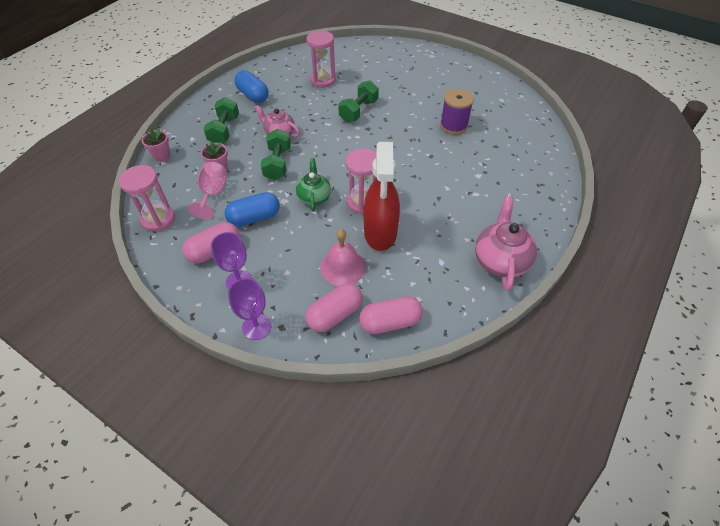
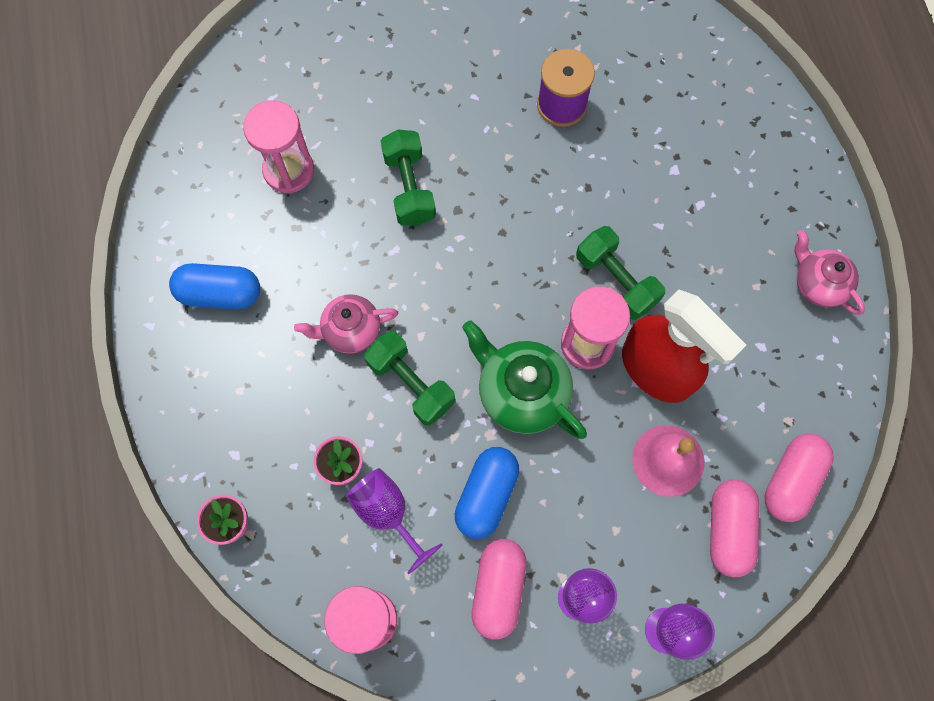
camera: 45 degrees left, 20 degrees up
pink goblet [188,162,227,219] -> purple goblet [346,468,443,574]
green dumbbell [204,97,239,143] -> green dumbbell moved to [576,226,665,320]
green teapot [296,158,331,212] -> green teapot [462,320,587,439], size x1.52
pink teapot [475,196,537,291] -> pink teapot [794,230,865,315], size x0.66

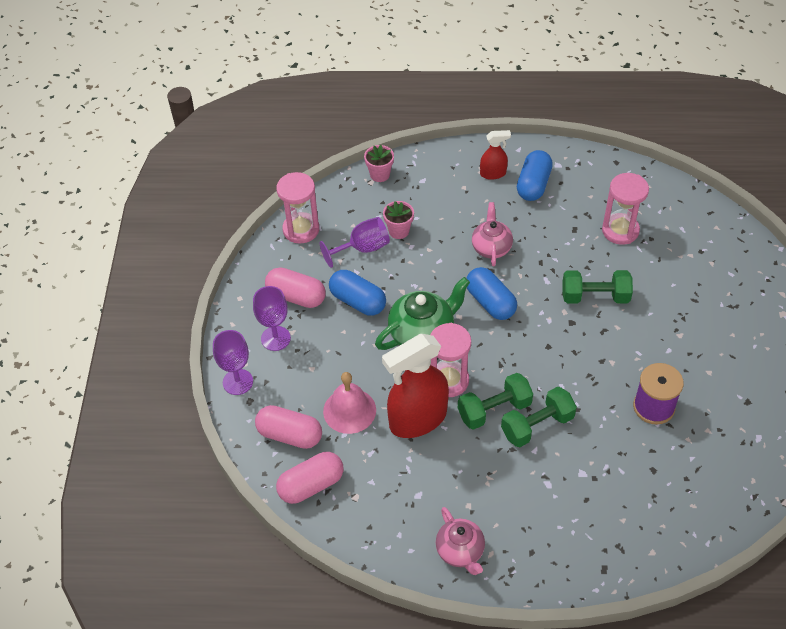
camera: 105 degrees right, 20 degrees down
green dumbbell [364,330,455,426] -> green dumbbell moved to [501,387,577,447]
pink capsule [765,433,834,522] -> pink capsule turned 75 degrees counterclockwise [276,452,344,504]
pink teapot [794,230,865,315] -> pink teapot turned 90 degrees clockwise [436,507,485,575]
none -> blue capsule [467,267,517,320]
none -> red spray bottle [480,130,511,180]

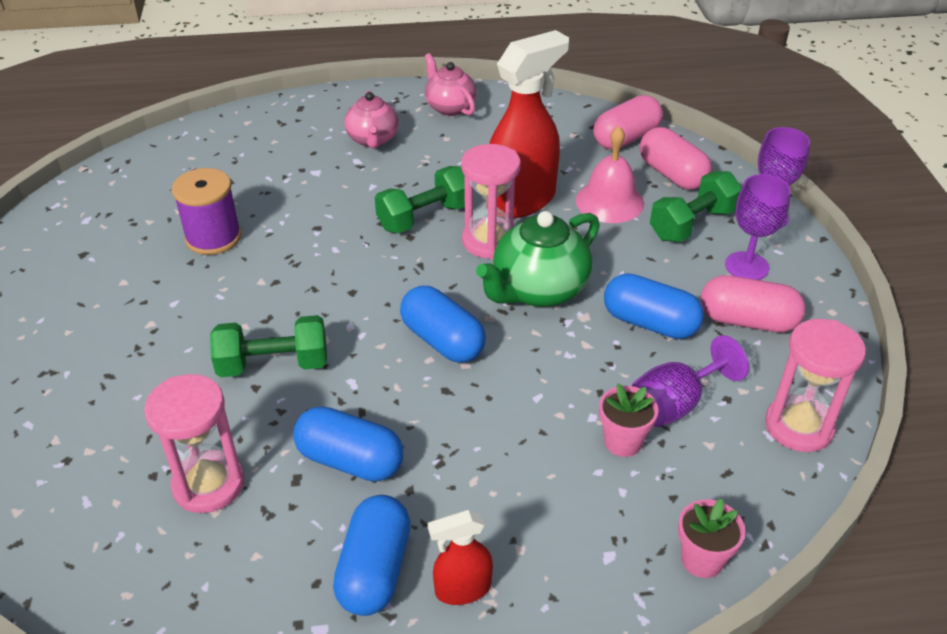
camera: 170 degrees right, 10 degrees down
pink capsule [255,405,322,449] -> pink capsule turned 45 degrees clockwise [640,127,712,190]
pink teapot [472,202,513,266] -> pink teapot moved to [344,91,399,148]
green dumbbell [501,387,577,447] -> green dumbbell moved to [650,171,742,242]
none -> blue capsule [293,406,403,482]

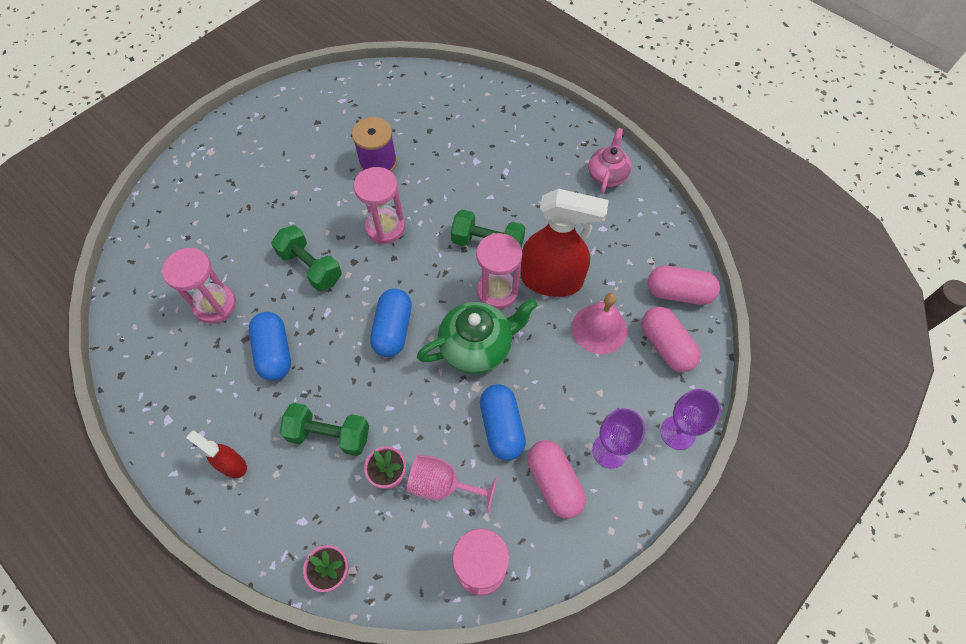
camera: 50 degrees right, 20 degrees up
blue capsule [333,495,410,616] -> none
pink teapot [344,91,399,148] -> none
green teapot [476,211,600,307] -> green teapot turned 150 degrees clockwise [417,298,538,374]
purple goblet [632,335,749,427] -> pink goblet [407,455,498,513]
pink capsule [640,127,712,190] -> pink capsule turned 45 degrees counterclockwise [641,307,701,372]
green dumbbell [650,171,742,242] -> green dumbbell moved to [280,403,369,456]
none -> pink hourglass [354,167,405,244]

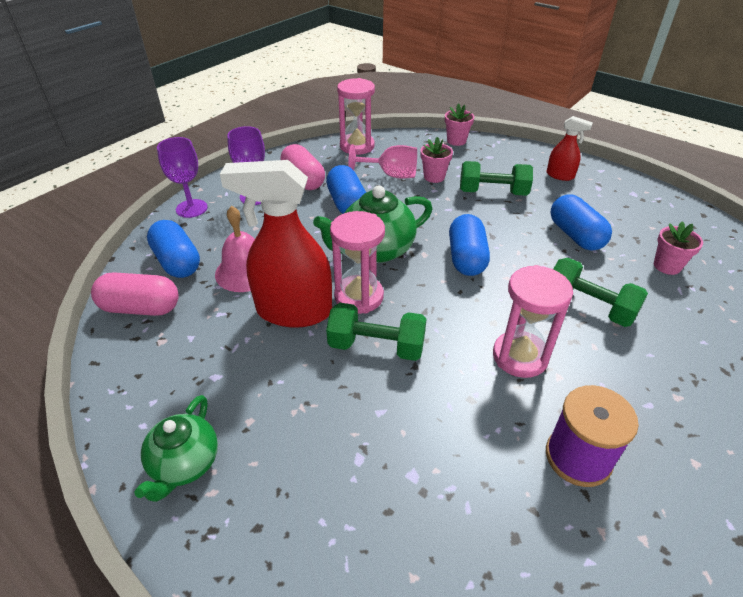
camera: 175 degrees right, 20 degrees down
pink hourglass [161,248,236,324] -> pink flower pot [654,221,703,275]
pink teapot [588,128,631,194] -> green teapot [134,395,218,502]
pink capsule [641,307,701,372] -> blue capsule [147,220,200,278]

